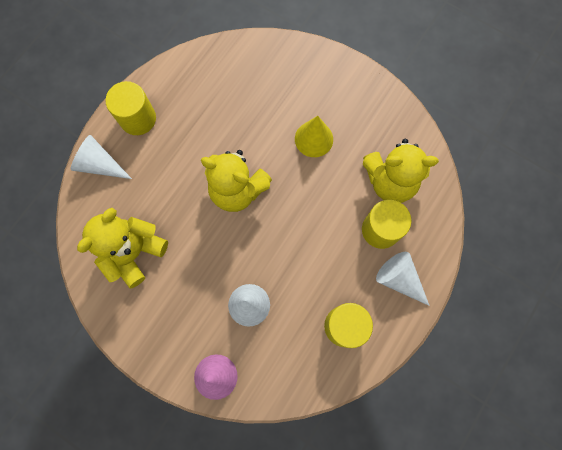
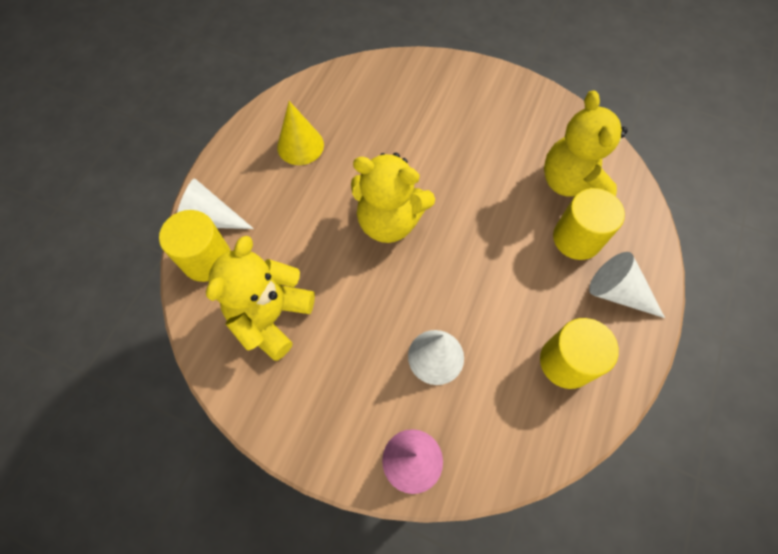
camera: 10 degrees left, 10 degrees down
yellow cylinder [105,81,156,135] -> yellow cylinder moved to [159,210,230,282]
yellow cone [295,116,333,157] -> yellow cone moved to [277,101,324,165]
yellow teddy bear [363,139,439,203] -> yellow teddy bear turned 90 degrees clockwise [544,90,628,196]

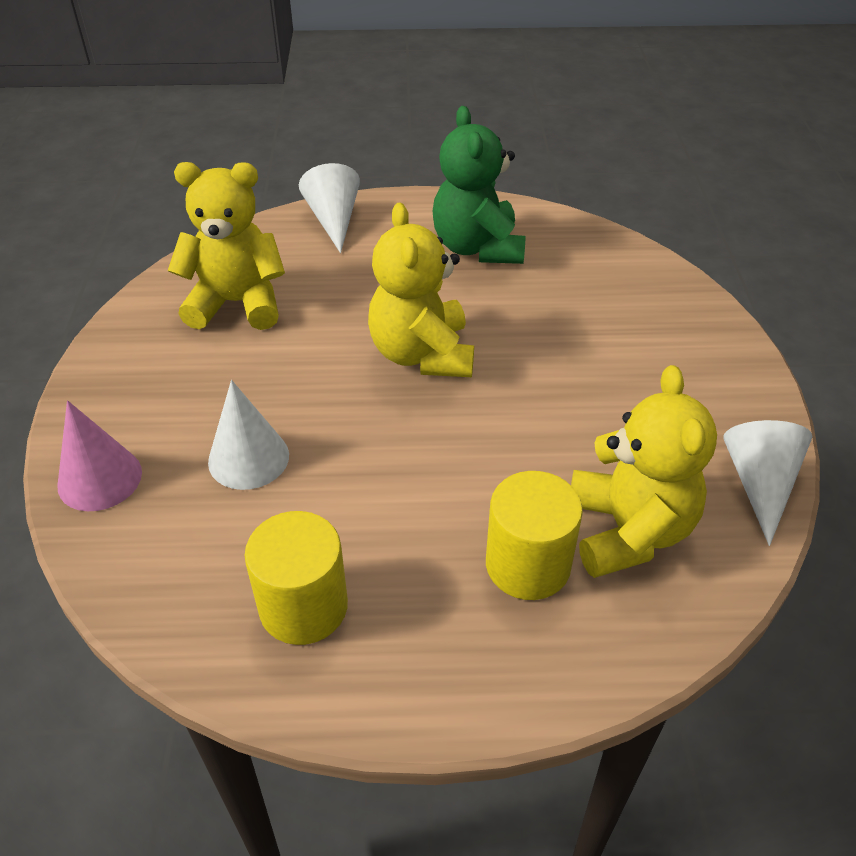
camera: 65 degrees right, 20 degrees down
yellow cylinder [159,210,230,282] -> none
yellow cone [277,101,324,165] -> green teddy bear [433,106,525,264]
yellow teddy bear [544,90,628,196] -> yellow teddy bear turned 120 degrees clockwise [571,365,717,578]
white cone [589,252,665,318] -> white cone moved to [723,420,812,546]

